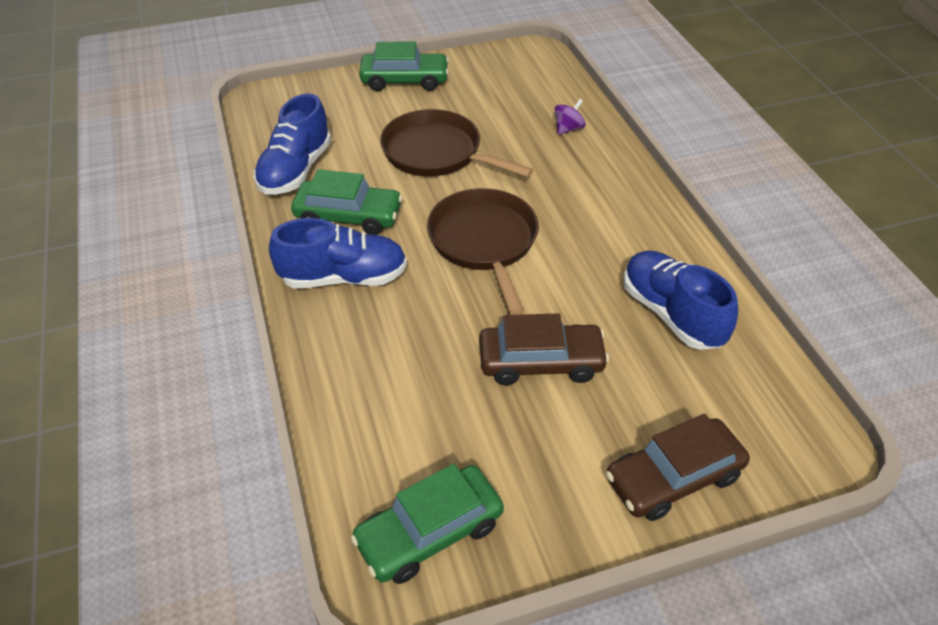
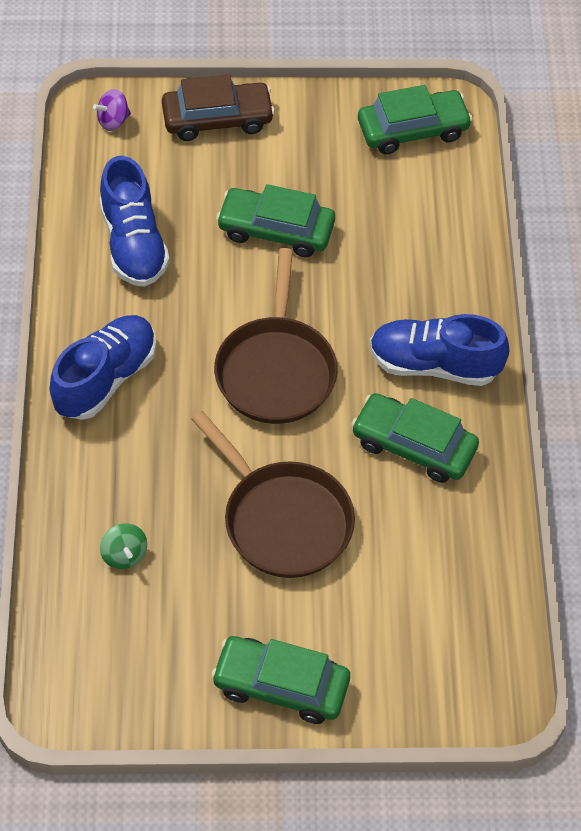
camera: 165 degrees left, 10 degrees up
blue shoe [254,93,331,195] -> blue shoe moved to [49,315,156,420]
brown car [479,313,609,385] -> green car [216,184,335,257]
purple spinning top [555,99,586,135] -> purple spinning top moved to [93,89,131,131]
none -> green spinning top [100,524,147,569]

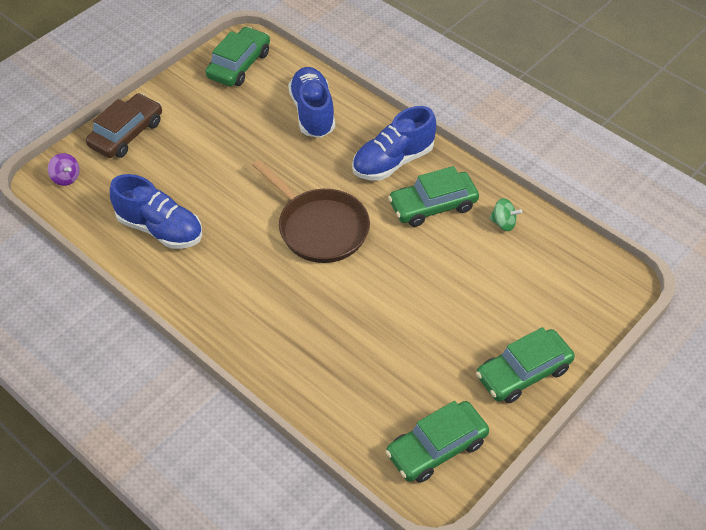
camera: 45 degrees left, 5 degrees down
blue shoe [49,315,156,420] -> blue shoe moved to [288,67,335,138]
purple spinning top [93,89,131,131] -> purple spinning top turned 60 degrees counterclockwise [48,153,80,186]
green spinning top [100,524,147,569] -> green spinning top moved to [489,198,522,231]
brown pan [191,411,355,578] -> none
green car [216,184,335,257] -> green car moved to [386,401,489,483]

